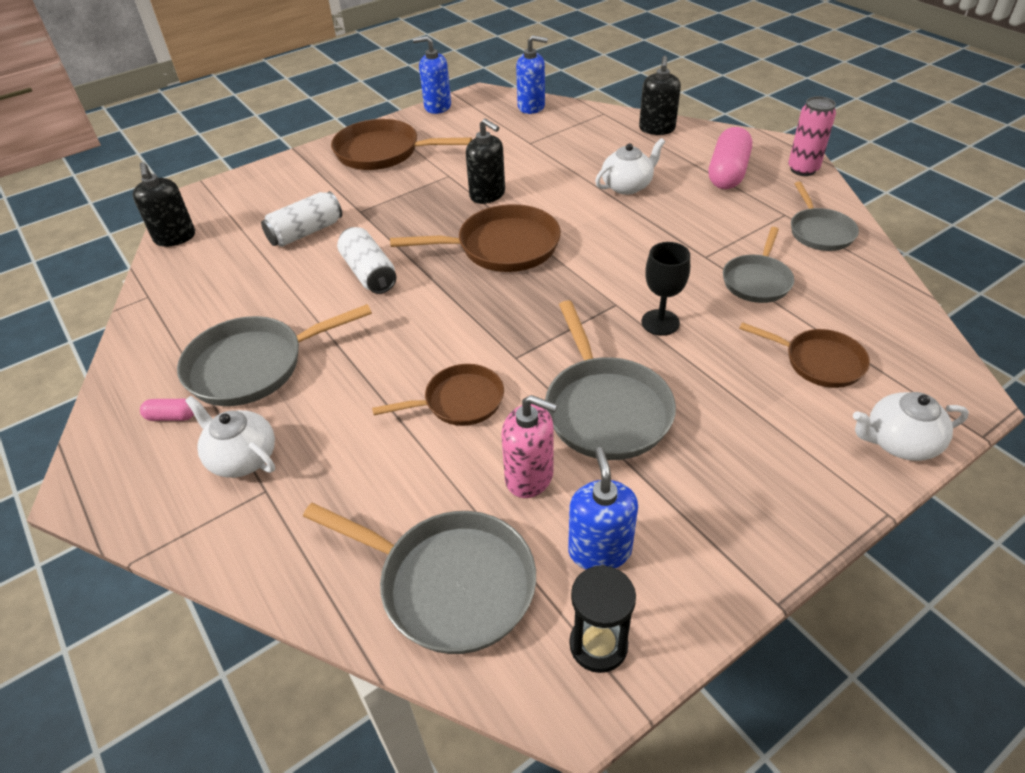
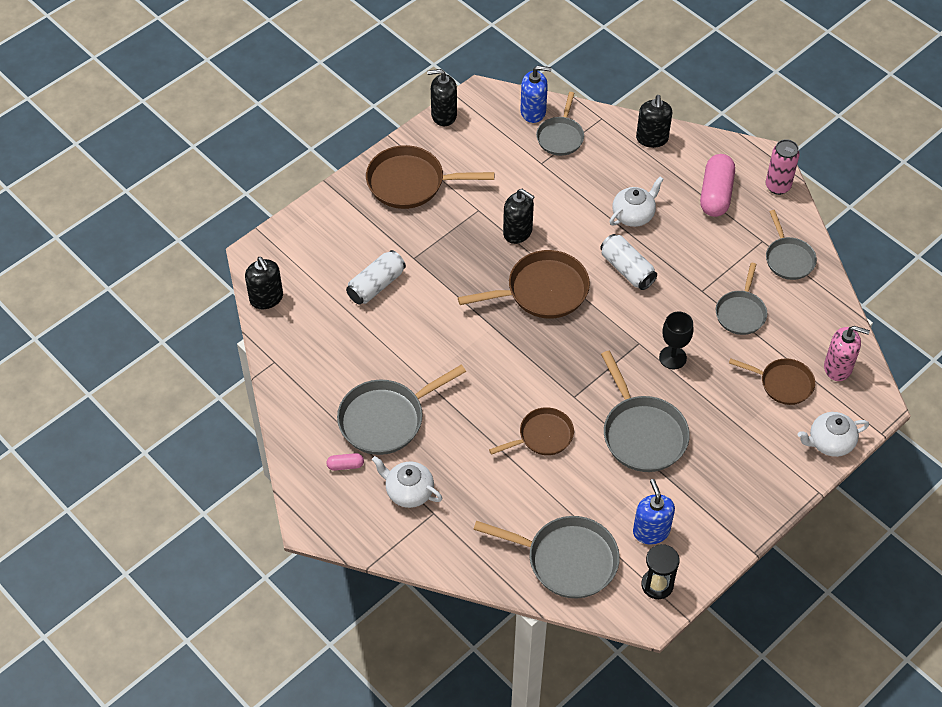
camera: 10 degrees left, 10 degrees up
white can [337,227,396,294] -> white can moved to [600,234,657,290]
blue soap dispenser [413,36,451,114] -> black soap dispenser [427,69,457,126]
pink soap dispenser [501,395,558,498] -> pink soap dispenser moved to [824,326,870,381]
none -> grey pan [536,92,584,156]

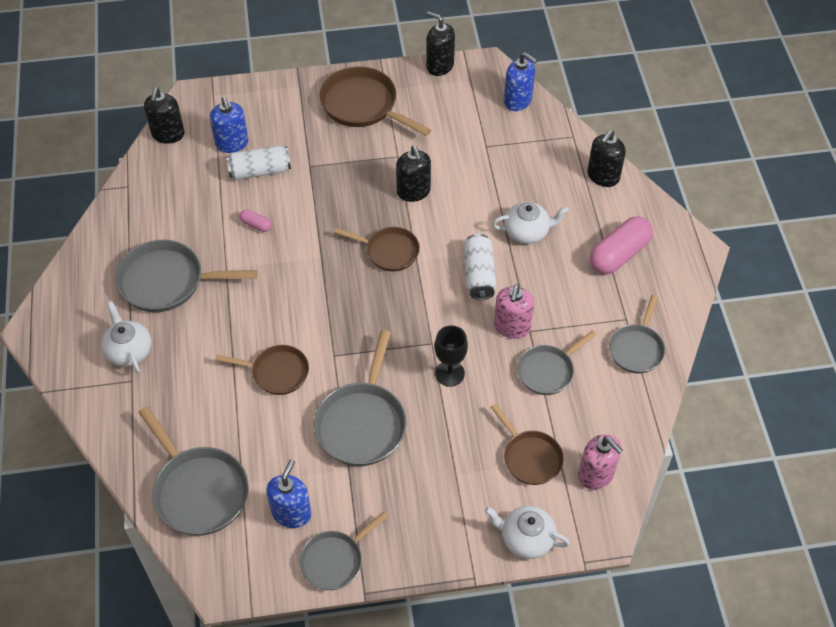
camera: 35 degrees right, 0 degrees up
pink capsule [326,453,364,471] -> pink capsule moved to [239,210,272,232]
brown pan [458,250,590,319] -> brown pan [334,227,420,271], size x0.63
grey pan [536,92,584,156] -> grey pan moved to [299,512,388,590]
black hourglass [642,544,680,599] -> none
pink can [765,139,800,195] -> none
none -> blue soap dispenser [210,97,249,153]
none -> pink soap dispenser [494,284,534,339]

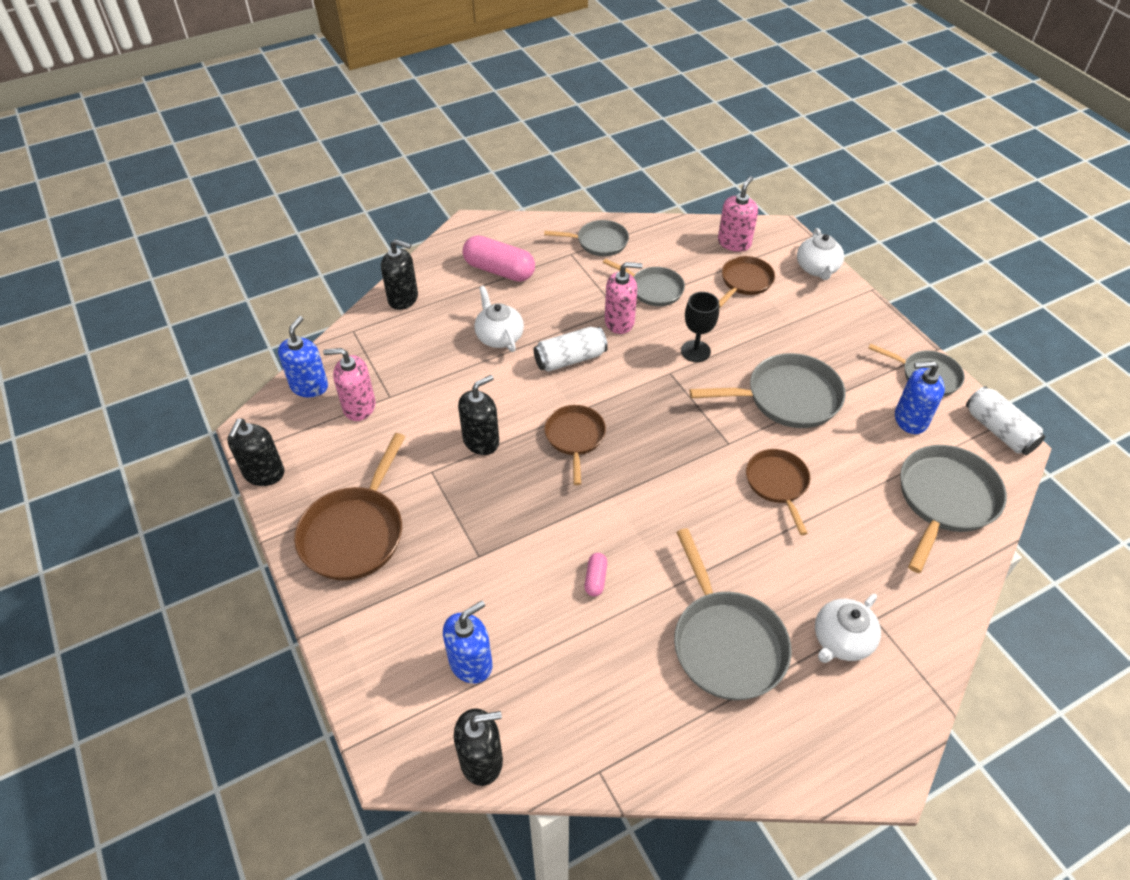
camera: 110 degrees left, 5 degrees down
white can [226,145,291,180] -> white can moved to [966,386,1045,455]
none -> pink soap dispenser [323,348,376,421]

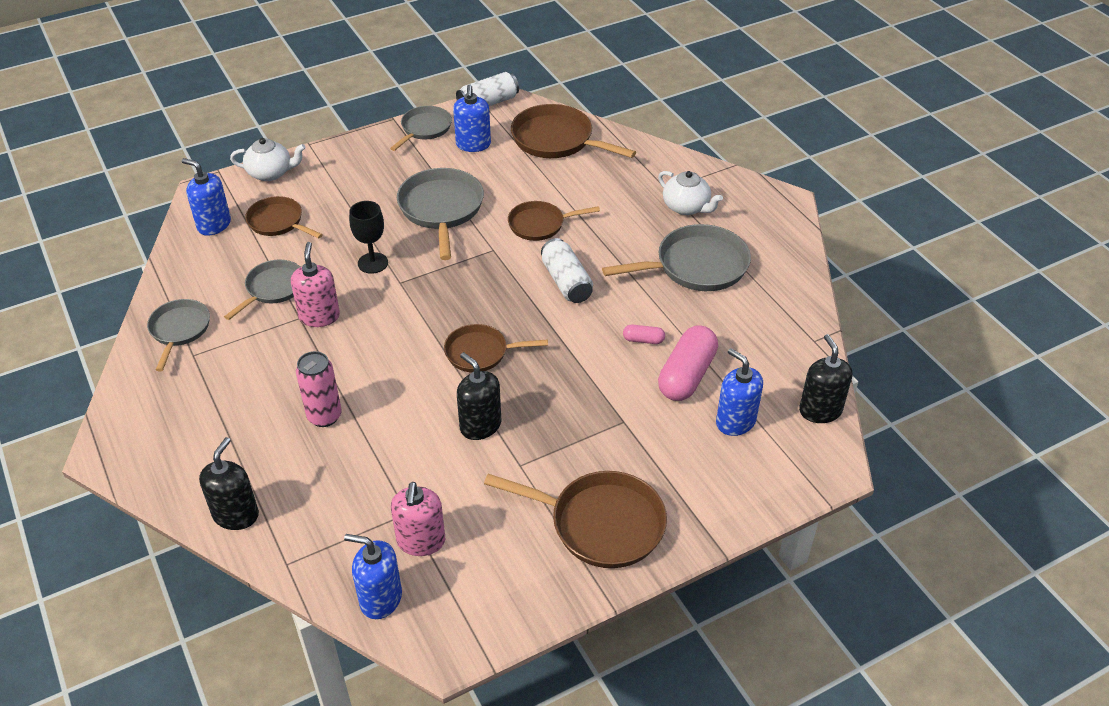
camera: 90 degrees left, 5 degrees down
black soap dispenser [227,419,284,486] -> none
pink capsule [463,235,535,282] -> pink capsule moved to [658,325,718,401]
white teapot [474,286,524,352] -> pink can [296,351,342,427]
white can [534,327,608,372] -> white can moved to [541,238,593,303]
pink soap dispenser [718,176,758,252] -> blue soap dispenser [182,158,231,236]
grey pan [900,445,1007,573] -> brown pan [511,104,636,158]

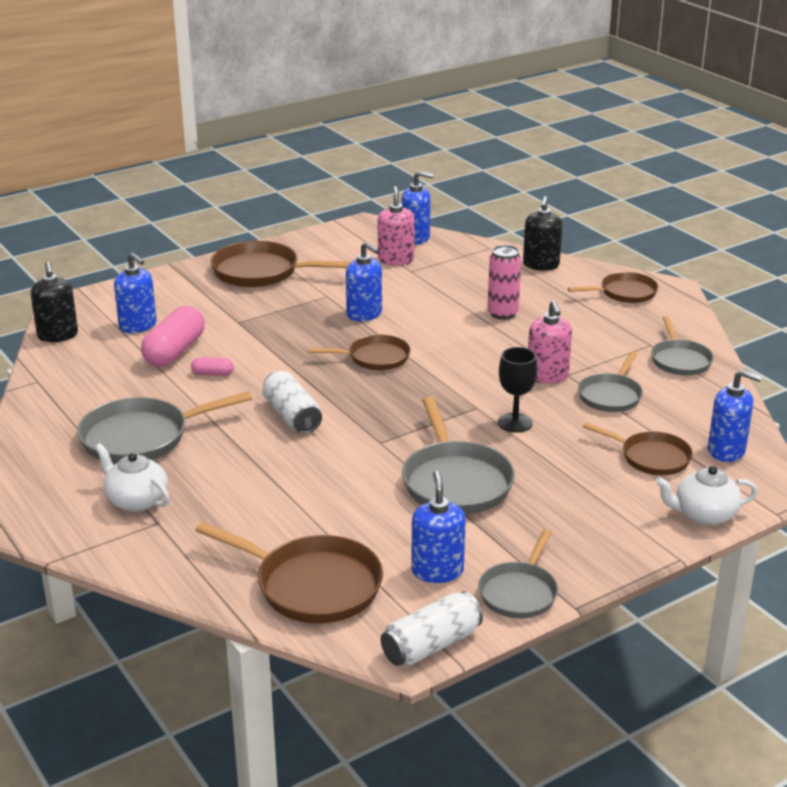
camera: 175 degrees right, 15 degrees down
black soap dispenser [457,352,501,440] -> blue soap dispenser [346,242,382,322]
brown pan [508,201,600,241] -> brown pan moved to [568,272,658,303]

